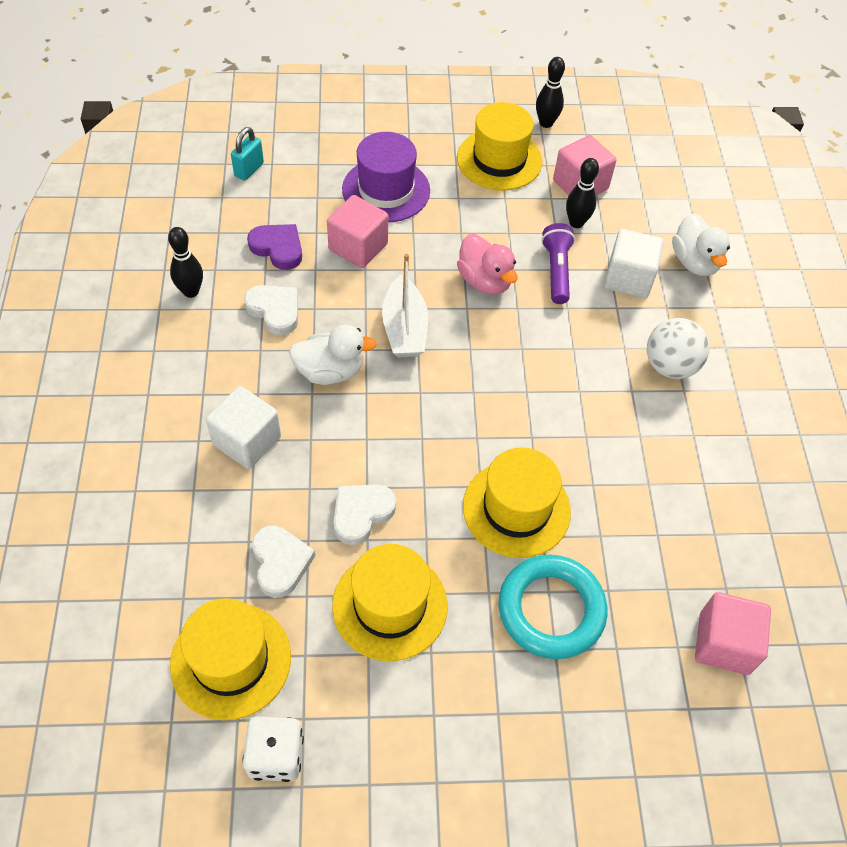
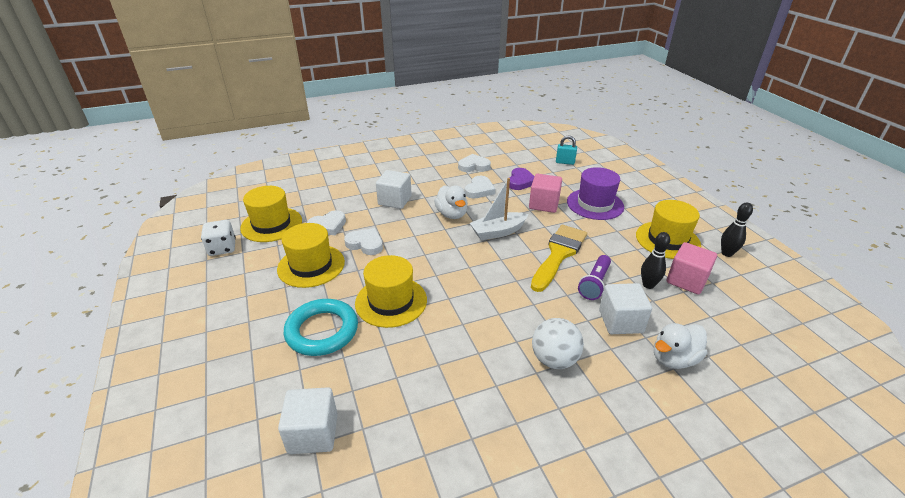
camera: 75 degrees right, 20 degrees down
black bowling pin [168,227,203,298] -> white heart [458,154,491,172]
pink duck [457,234,518,294] -> yellow brush [531,225,587,292]
purple flashlight [541,223,575,304] -> purple flashlight turned 135 degrees clockwise [578,255,611,300]
pink cube [695,592,771,675] -> white cube [278,387,338,454]

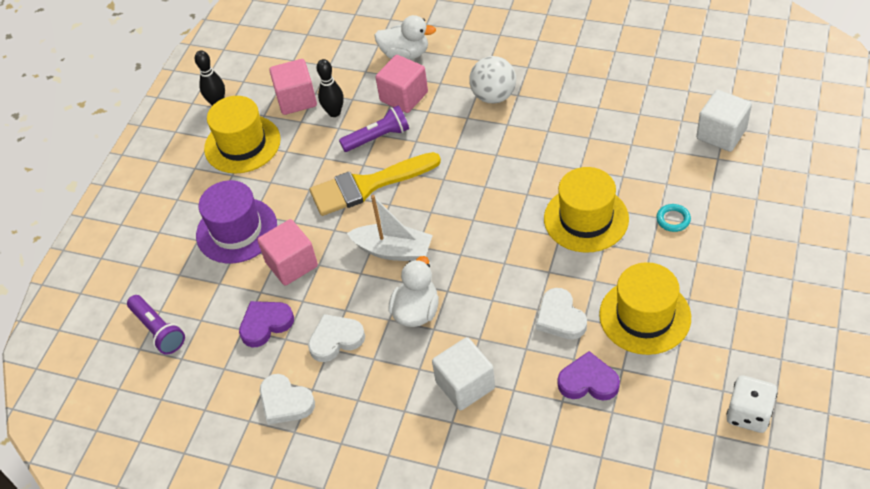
camera: 135 degrees left, 15 degrees up
yellow hat [240,186,302,242] -> none
turquoise ring [284,299,358,356] -> turquoise ring [656,204,691,232], size x0.42
white heart [307,210,346,235] -> purple heart [558,351,620,401]
turquoise padlock [556,136,577,165] -> purple flashlight [127,295,185,355]
white cube [599,283,652,334] -> pink cube [375,55,428,113]

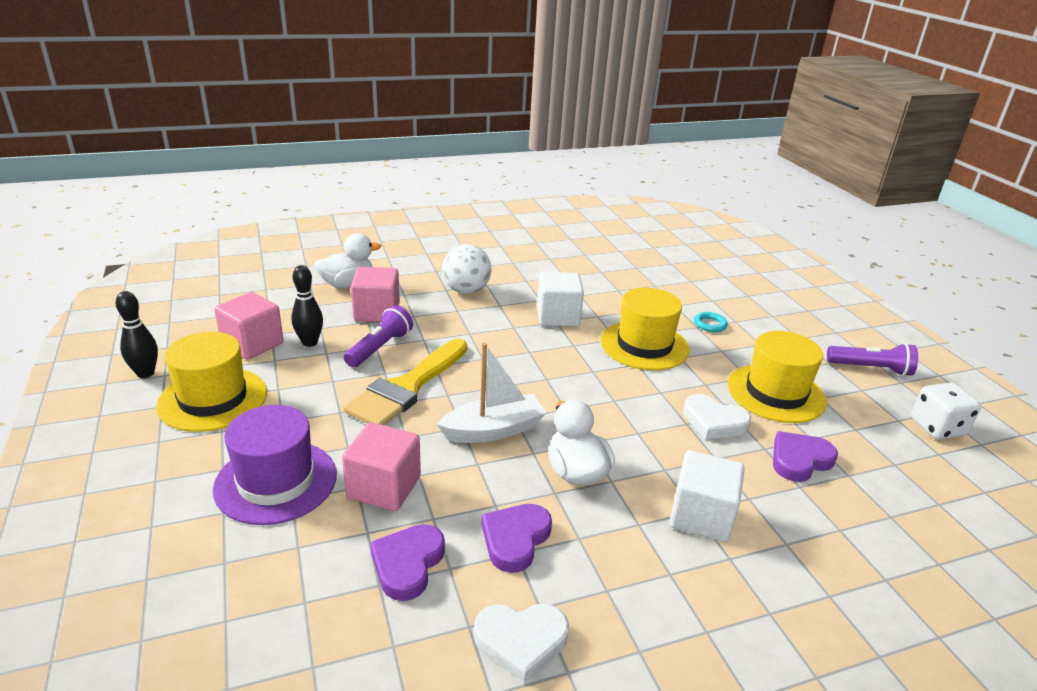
camera: 45 degrees left, 20 degrees down
purple flashlight [127,295,185,355] -> purple flashlight moved to [827,343,918,376]
white heart [308,314,365,362] -> purple heart [481,504,552,573]
white cube [696,90,752,152] -> white cube moved to [537,272,584,327]

